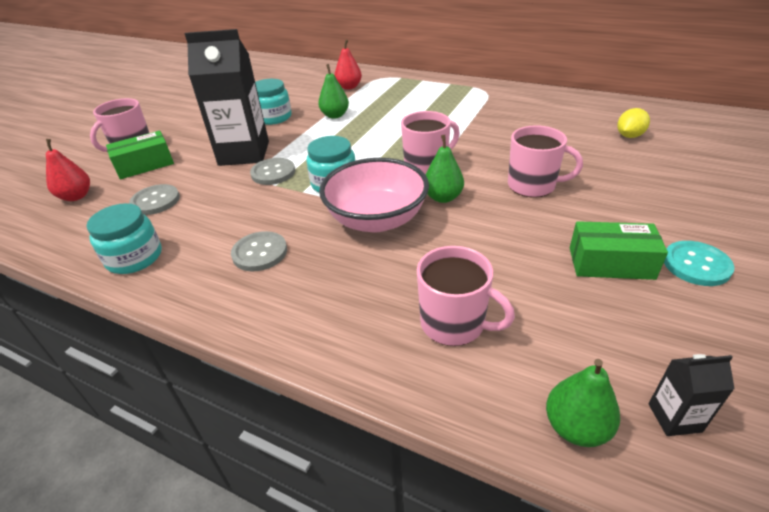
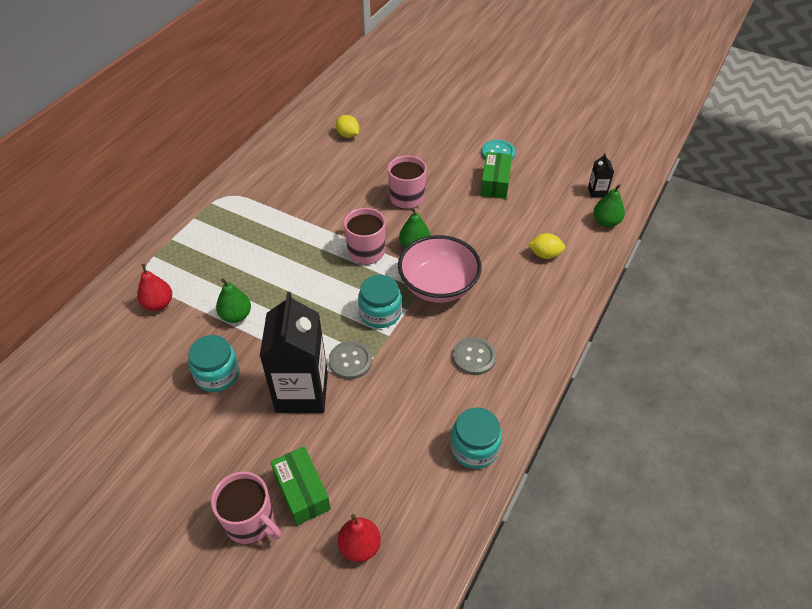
camera: 90 degrees left, 10 degrees up
grey button [129,184,180,215] -> none
pink mug [417,246,515,346] -> yellow lemon [528,233,565,259]

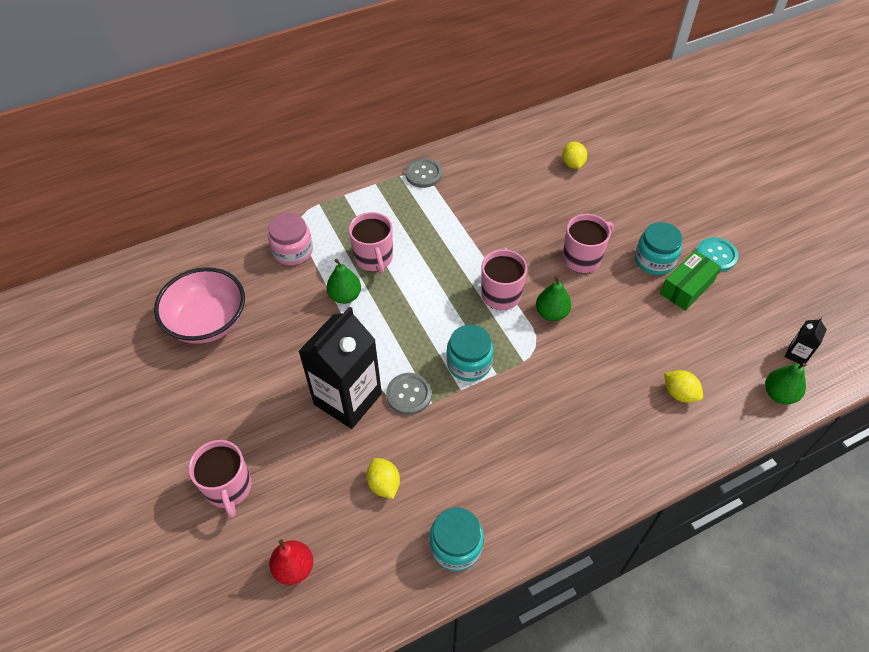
camera: 35 degrees right, 5 degrees up
red pear [137,264,172,311] -> pink jar [268,213,313,265]
turquoise jar [188,335,239,392] -> turquoise jar moved to [635,222,683,275]
green box [270,446,331,526] -> none
pink bowl [398,235,482,303] -> pink bowl moved to [154,267,245,344]
grey button [453,337,496,375] -> grey button moved to [405,158,442,188]
none -> pink mug [349,212,393,274]
none -> yellow lemon [366,458,400,499]

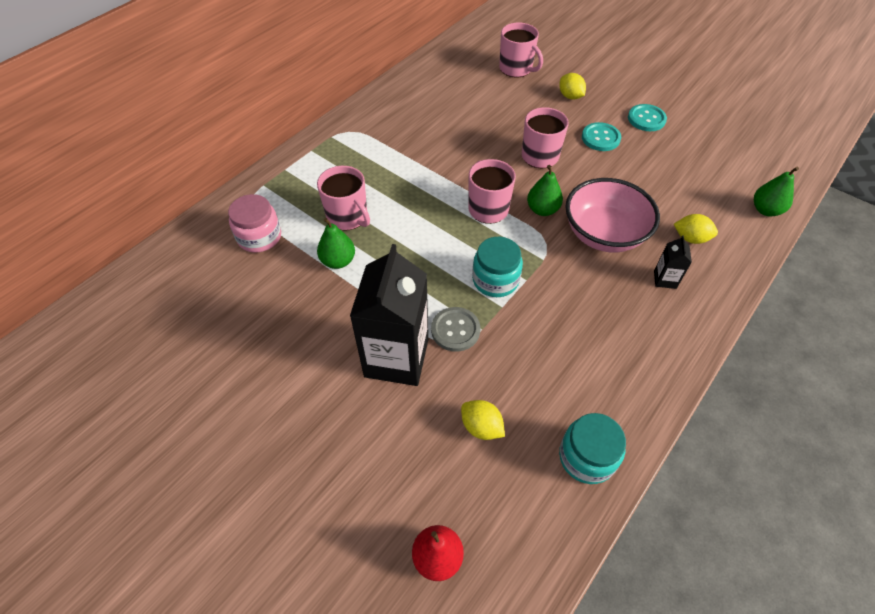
camera: 25 degrees left, 0 degrees up
pink bowl [154,267,245,344] -> pink bowl moved to [565,178,660,253]
pink mug [188,440,252,518] -> pink mug moved to [499,23,543,78]
grey button [405,158,442,188] -> none
yellow lemon [562,142,587,169] -> yellow lemon moved to [559,73,586,100]
turquoise jar [635,222,683,275] -> turquoise button [582,122,621,151]
green box [660,250,721,311] -> none
black carton [785,318,827,364] -> black carton moved to [654,235,692,289]

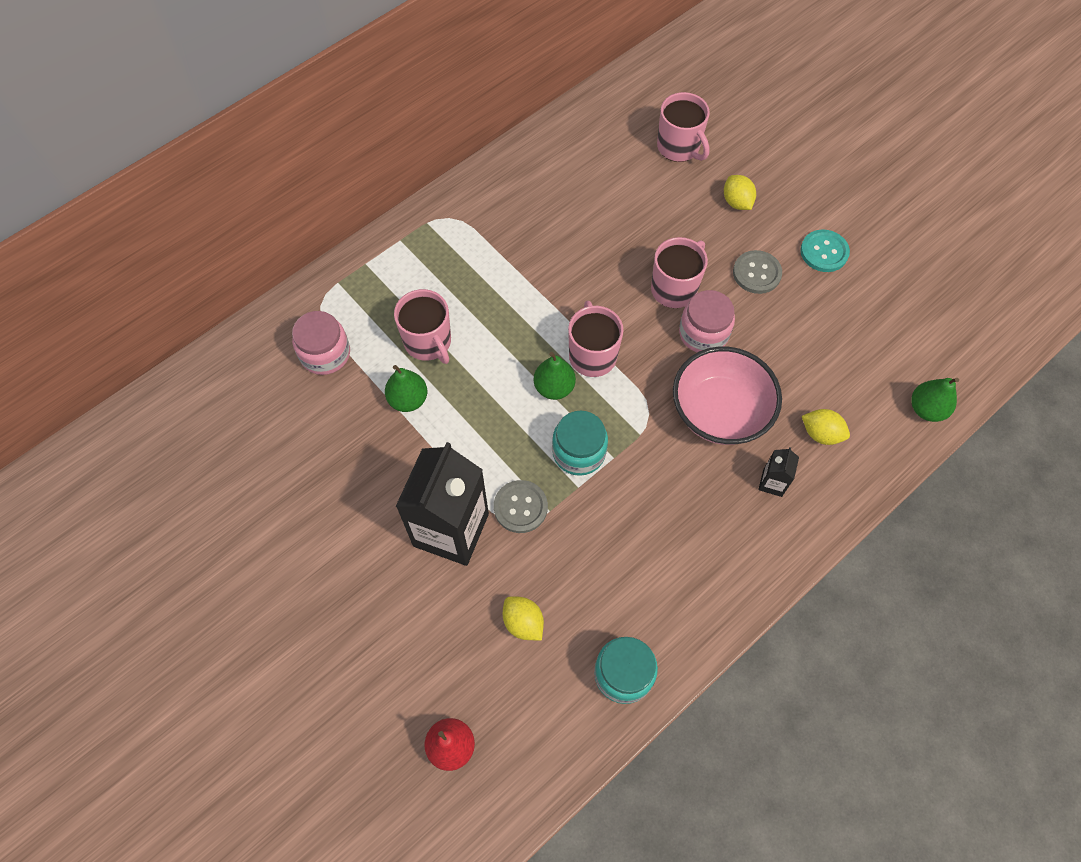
camera: 10 degrees right, 10 degrees up
green pear [527,165,563,216] -> green pear moved to [534,352,576,400]
turquoise button [582,122,621,151] -> grey button [733,250,782,294]
none -> pink jar [679,290,735,352]

